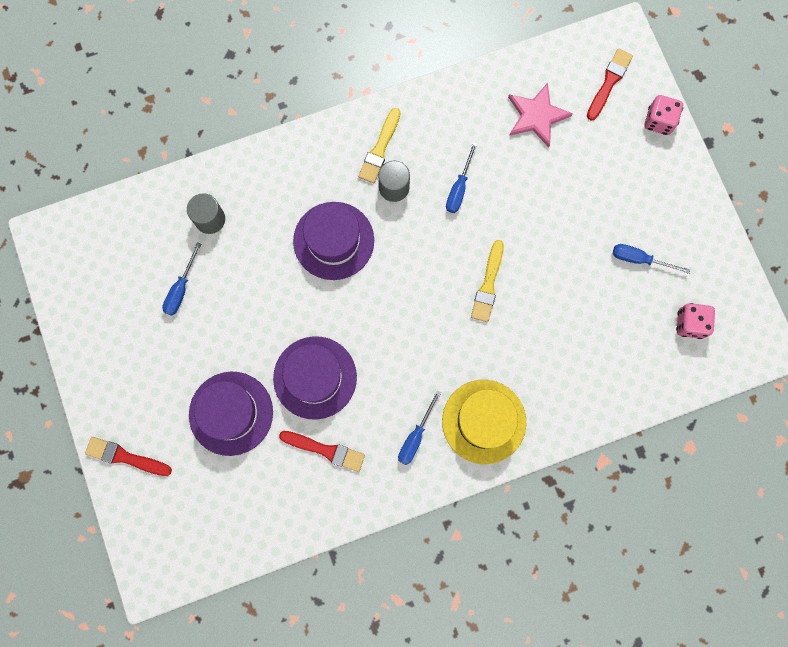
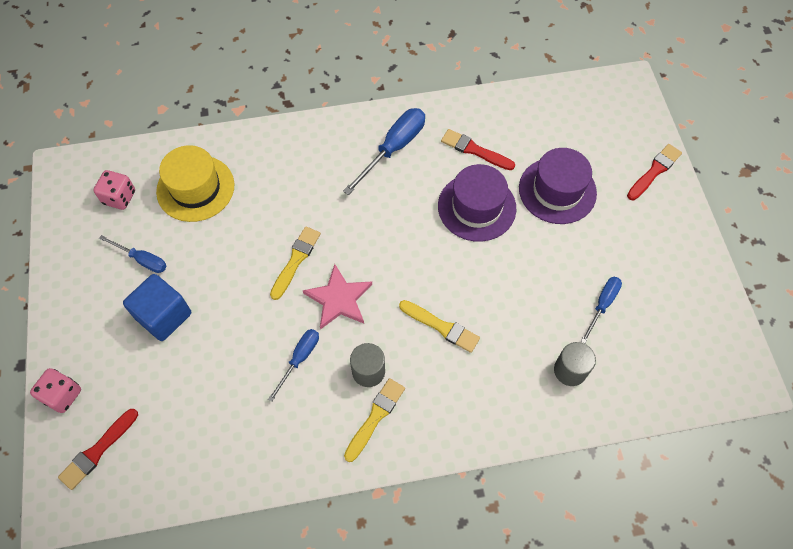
camera: 170 degrees left, 15 degrees down
red brush [85,437,172,476] -> red brush turned 75 degrees counterclockwise [627,144,682,200]
purple hat [293,202,374,280] -> yellow brush [399,300,480,353]
blue screwdriver [398,390,441,465] -> blue screwdriver [343,108,425,195], size x1.66
yellow hat [442,380,526,464] -> yellow hat moved to [156,145,234,222]
pink star [508,83,573,147] -> pink star moved to [302,264,372,330]
none -> blue cube [123,274,191,341]

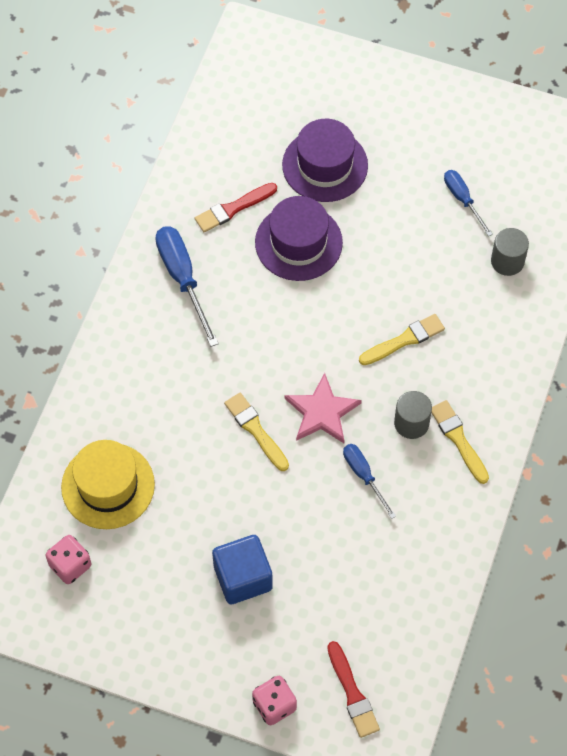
camera: 60 degrees left, 0 degrees up
blue screwdriver [99,235,166,273] -> none
red brush [627,144,682,200] -> none

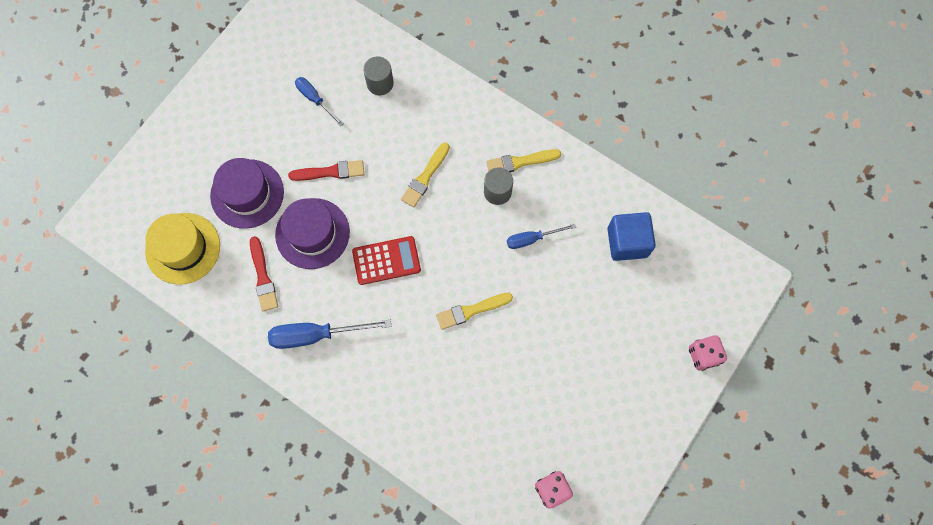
camera: 75 degrees left, 10 degrees up
yellow hat [61,440,155,529] -> yellow hat moved to [145,213,220,285]
blue cube [212,535,273,605] -> blue cube moved to [607,212,656,261]
pink star [285,373,362,443] -> none
red brush [327,641,380,738] -> red brush moved to [288,160,364,181]
yellow brush [359,314,445,365] -> yellow brush turned 135 degrees counterclockwise [401,143,450,207]
blue screwdriver [444,170,493,236] -> blue screwdriver turned 60 degrees clockwise [295,77,344,126]
none -> red calculator [352,236,421,285]

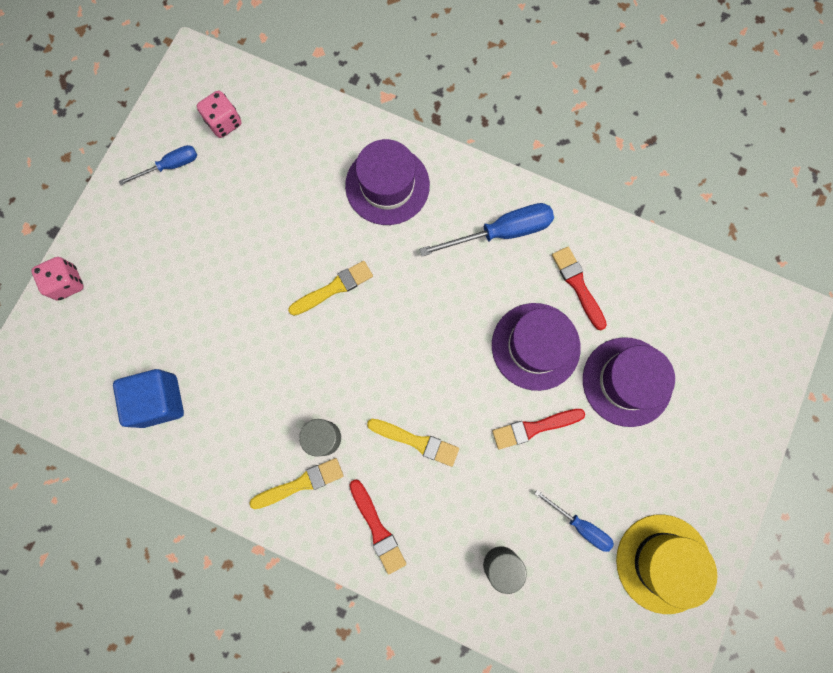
camera: 170 degrees right, 5 degrees up
yellow hat [145,213,220,285] -> yellow hat moved to [616,514,718,614]
red calculator [352,236,421,285] -> none
yellow brush [401,143,450,207] -> yellow brush turned 90 degrees clockwise [367,419,459,467]
blue screwdriver [507,224,576,249] -> blue screwdriver moved to [119,145,197,185]
none -> purple hat [345,139,430,225]
none -> red brush [349,479,406,574]

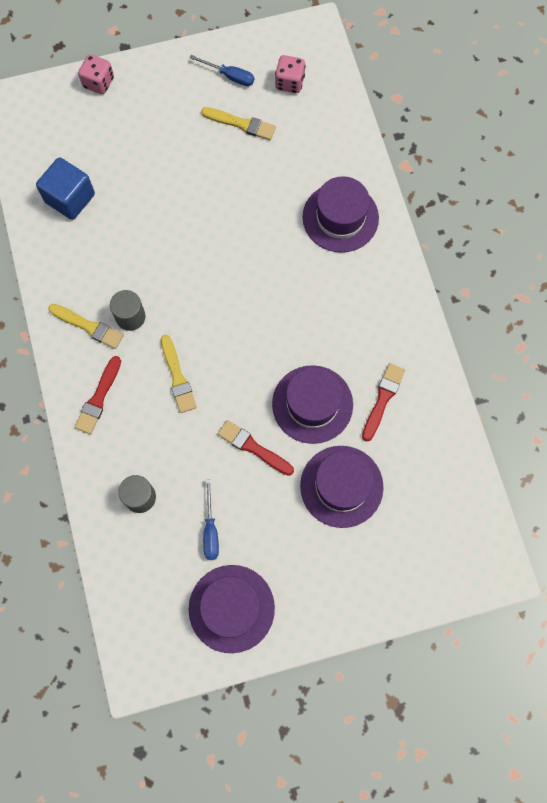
camera: 50 degrees right, 5 degrees down
yellow brush [288,261,373,316] -> yellow brush moved to [201,107,276,140]
blue screwdriver [419,203,554,256] -> none
yellow hat [616,514,718,614] -> purple hat [189,565,275,653]

